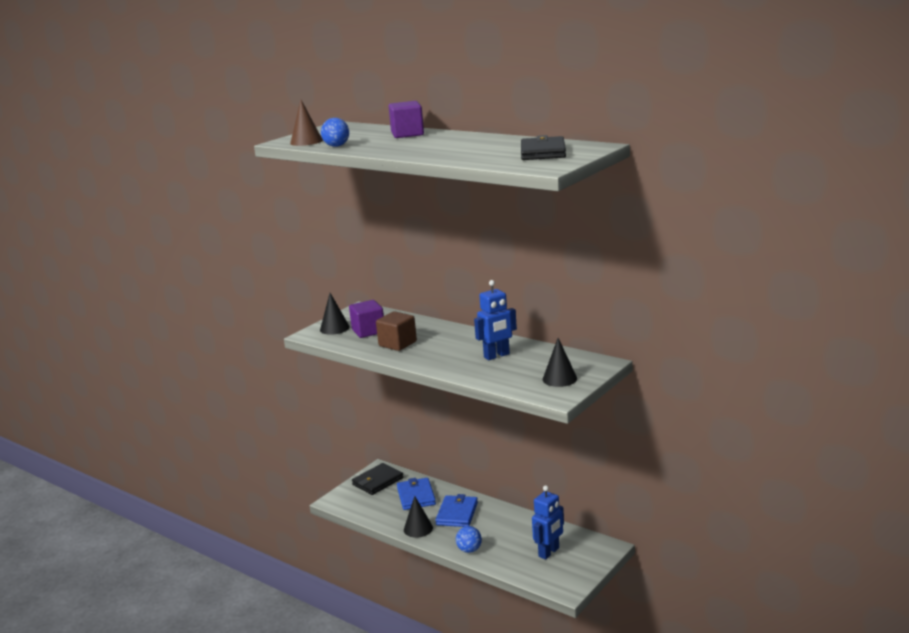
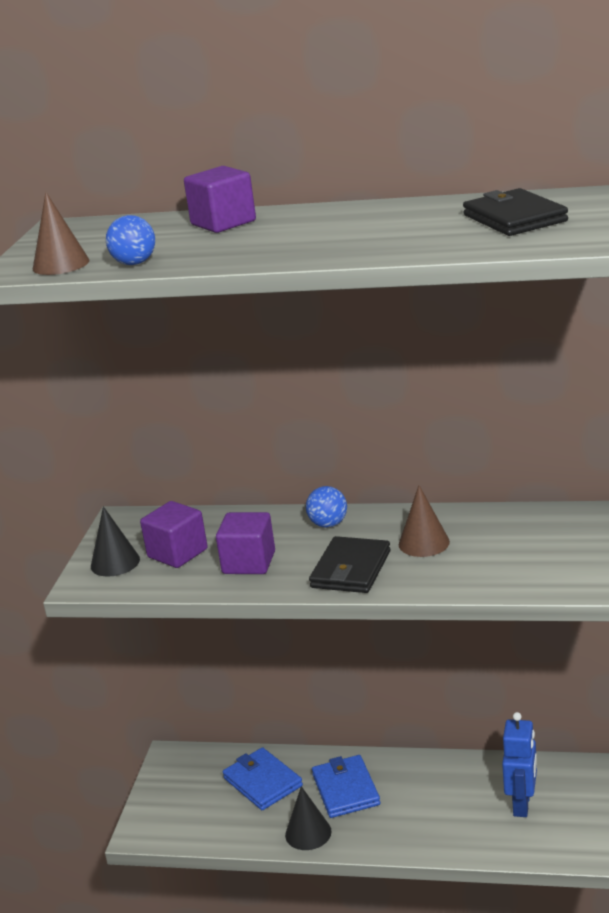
camera: 25 degrees left, 5 degrees up
black wallet [352,463,403,495] -> black wallet moved to [309,536,391,593]
brown cube [376,311,417,351] -> purple cube [216,512,275,574]
blue ball [456,526,482,553] -> blue ball moved to [306,486,347,528]
blue robot [474,280,517,360] -> brown cone [399,485,450,557]
black cone [542,338,577,387] -> none

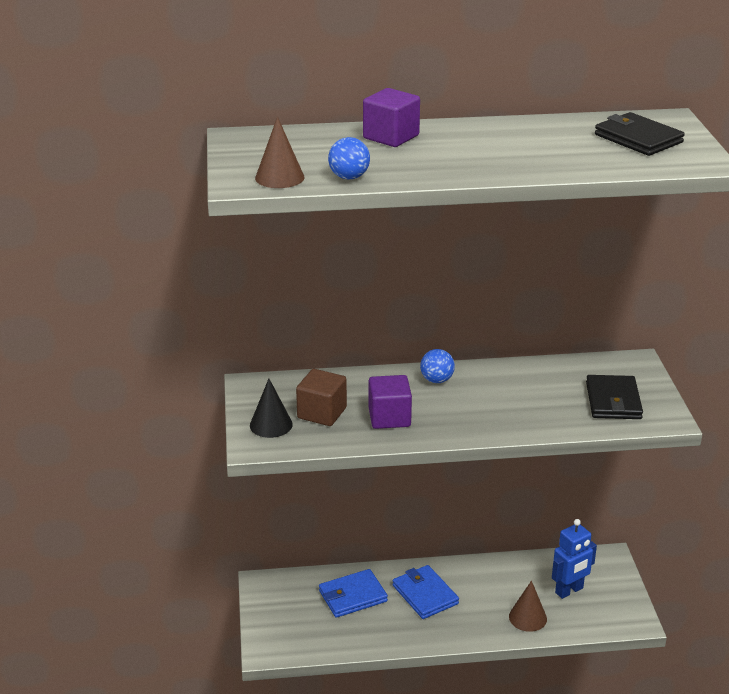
camera: 20 degrees left, 5 degrees up
purple cube [140,501,208,568] -> brown cube [296,369,347,426]
blue wallet [223,747,303,810] -> blue wallet turned 60 degrees counterclockwise [319,569,388,618]
black cone [285,786,332,850] -> none
black wallet [309,536,391,593] -> black wallet moved to [586,375,643,419]
brown cone [399,485,450,557] -> brown cone moved to [509,580,547,632]
blue robot [502,712,537,817] -> blue robot turned 60 degrees clockwise [552,519,597,599]

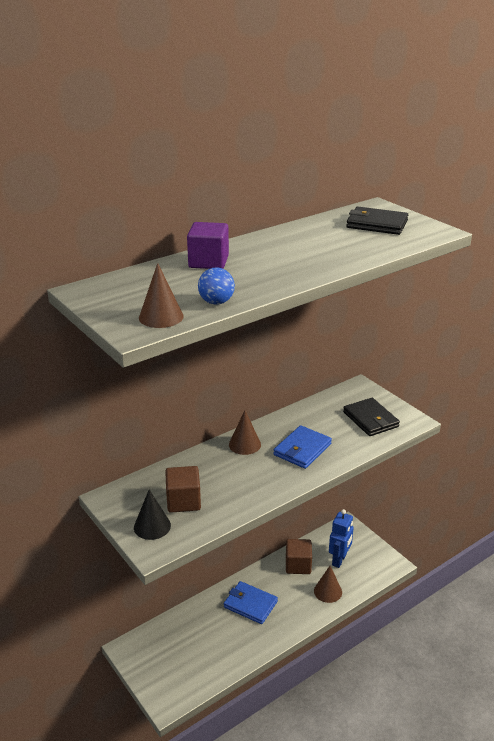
camera: 30 degrees left, 0 degrees up
blue wallet [319,569,388,618] -> blue wallet moved to [273,425,332,469]
purple cube [369,375,412,429] -> none
blue ball [420,349,455,383] -> brown cone [229,410,261,455]
none -> brown cube [286,539,312,574]

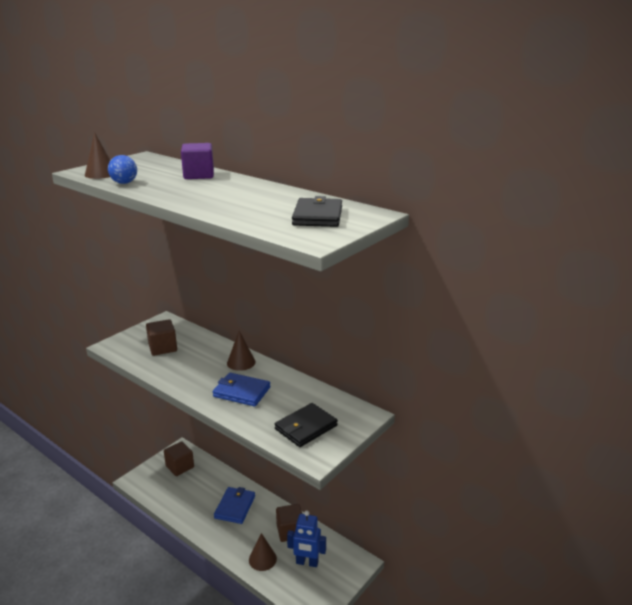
camera: 75 degrees right, 5 degrees down
black cone [134,490,171,540] -> none
none -> brown cube [164,441,194,476]

